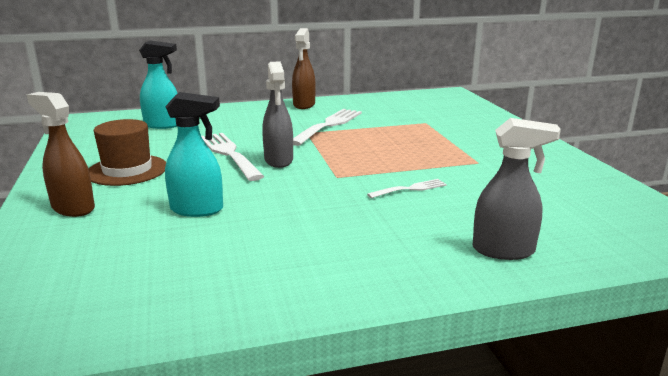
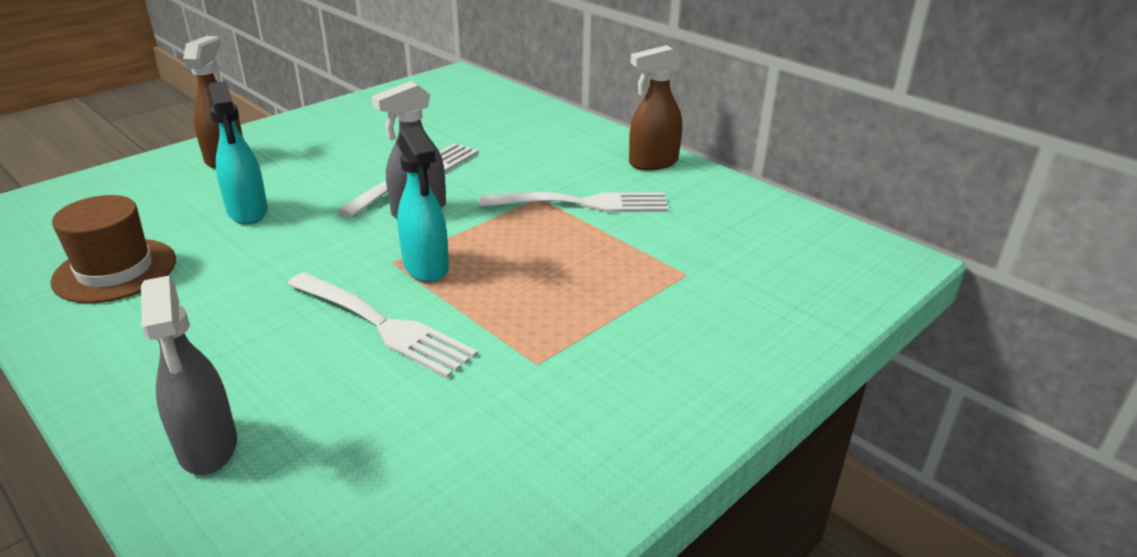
camera: 60 degrees right, 10 degrees up
brown hat [88,119,166,186] -> brown hat moved to [50,195,176,303]
turquoise spray bottle [139,40,178,129] -> turquoise spray bottle moved to [397,126,449,282]
white fork [367,179,447,198] -> white fork [287,272,478,378], size x1.87

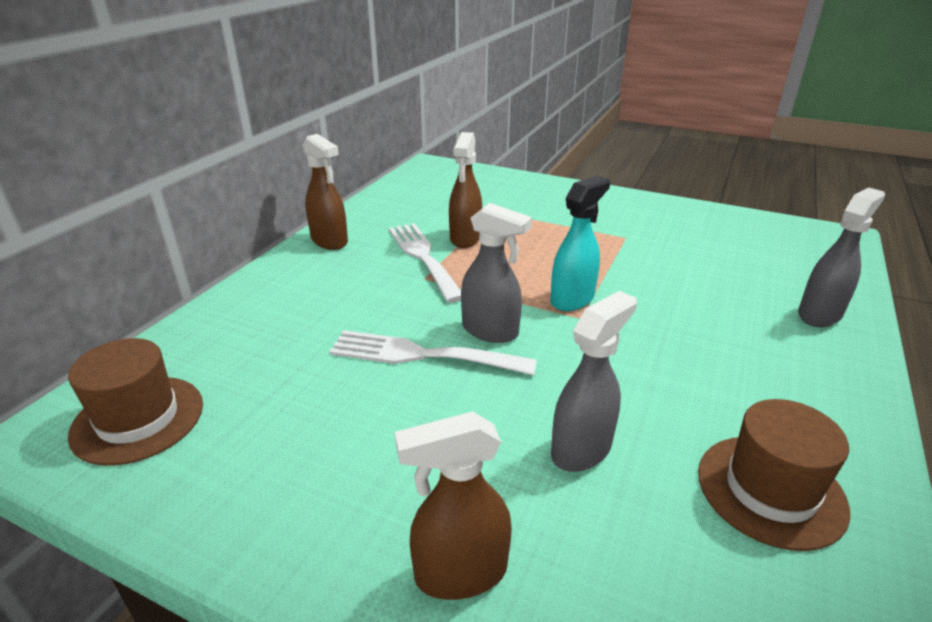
camera: 110 degrees left, 0 degrees up
turquoise spray bottle [209,81,268,224] -> grey spray bottle [551,291,637,472]
white fork [287,272,478,378] -> none
none -> brown hat [68,338,203,466]
none -> brown spray bottle [449,132,482,248]

